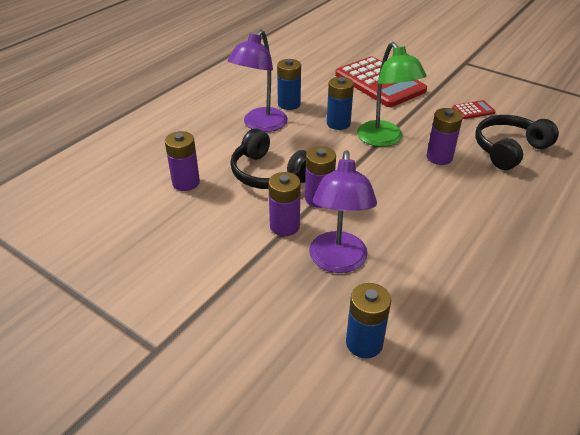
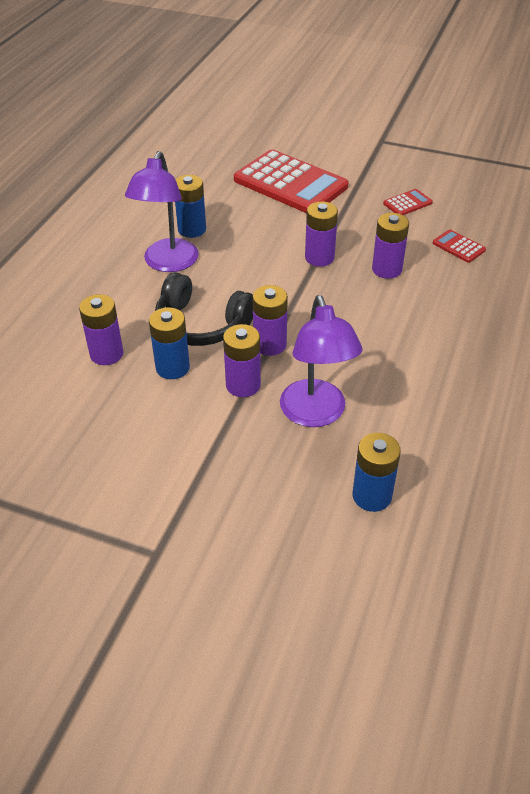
camera: 15 degrees left, 5 degrees up
blue battery [327,77,354,130] -> blue battery moved to [149,307,190,379]
green lamp [357,42,427,147] -> purple battery [305,201,338,267]
black headphones [475,115,559,170] -> red calculator [433,229,486,263]

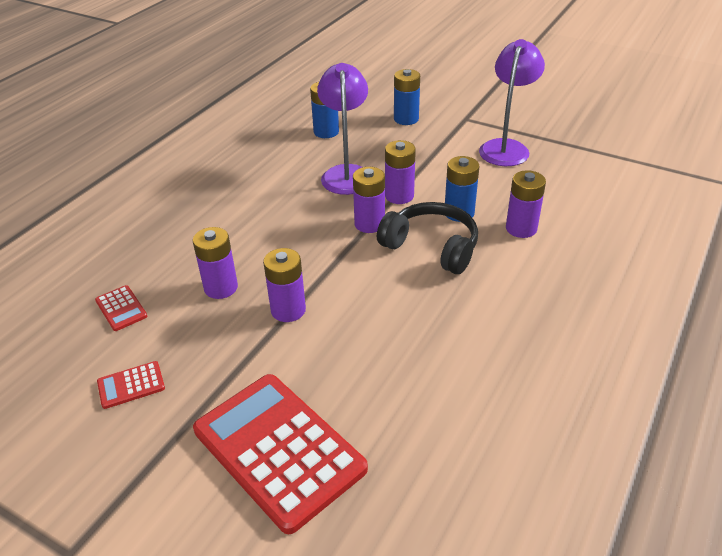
camera: 170 degrees left, 5 degrees down
purple lamp [125,151,199,272] -> purple lamp moved to [479,39,545,166]
blue battery [175,175,206,238] -> blue battery moved to [394,69,420,125]

